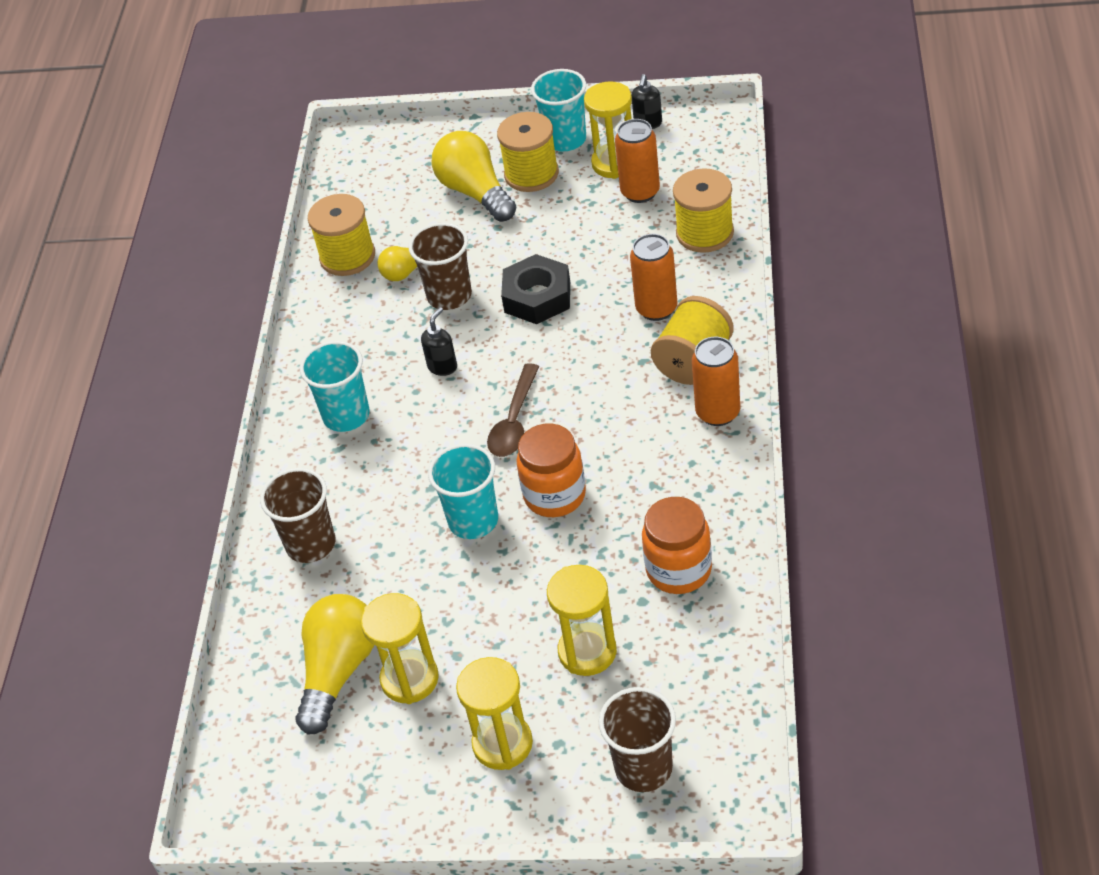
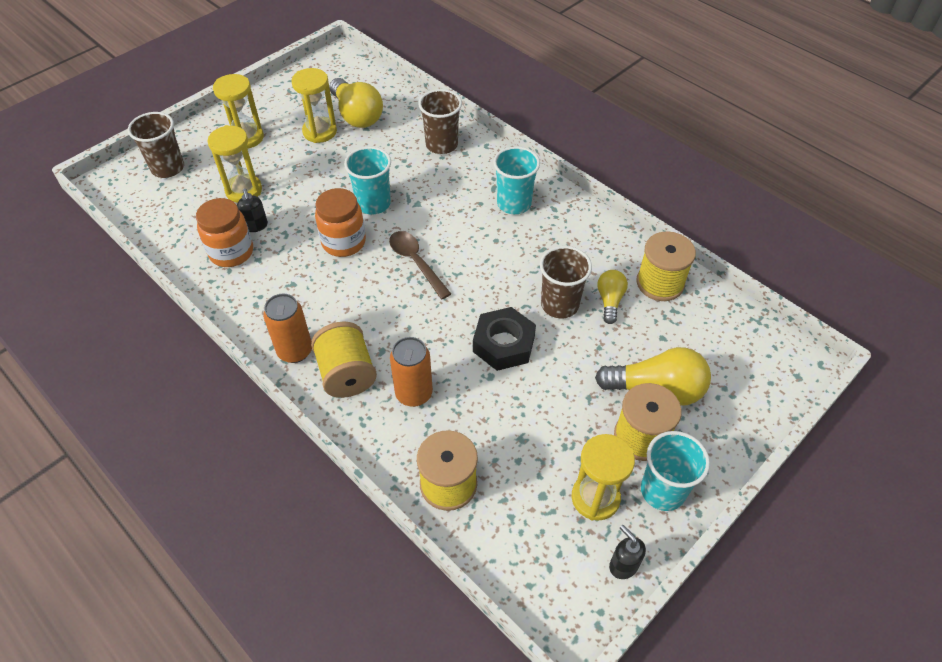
camera: 125 degrees right, 5 degrees up
black soap dispenser [421,307,457,376] -> black soap dispenser moved to [237,188,268,232]
orange can [615,119,660,203] -> none

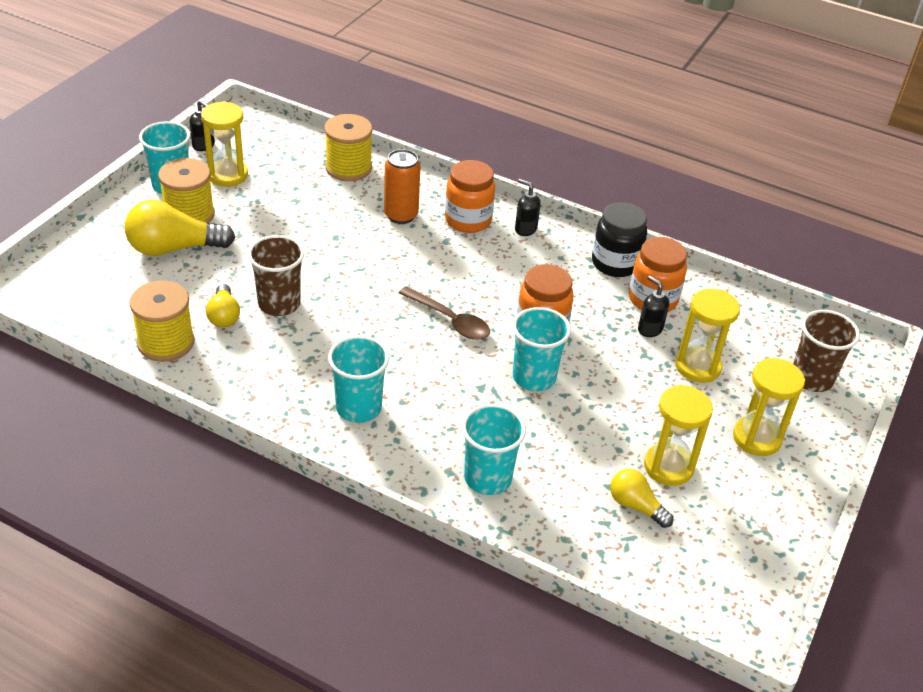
camera: 160 degrees right, 10 degrees down
orange can [263,294,312,363] -> black soap dispenser [515,179,541,236]
yellow spool [311,321,377,398] -> orange jar [445,160,495,233]
yellow light bulb [330,78,383,128] -> yellow light bulb [610,469,673,528], size x0.57
brown cup [418,89,462,154] -> turquoise cup [462,404,526,495]
black nut [473,307,536,371] -> none
none -> black jar [592,202,647,277]

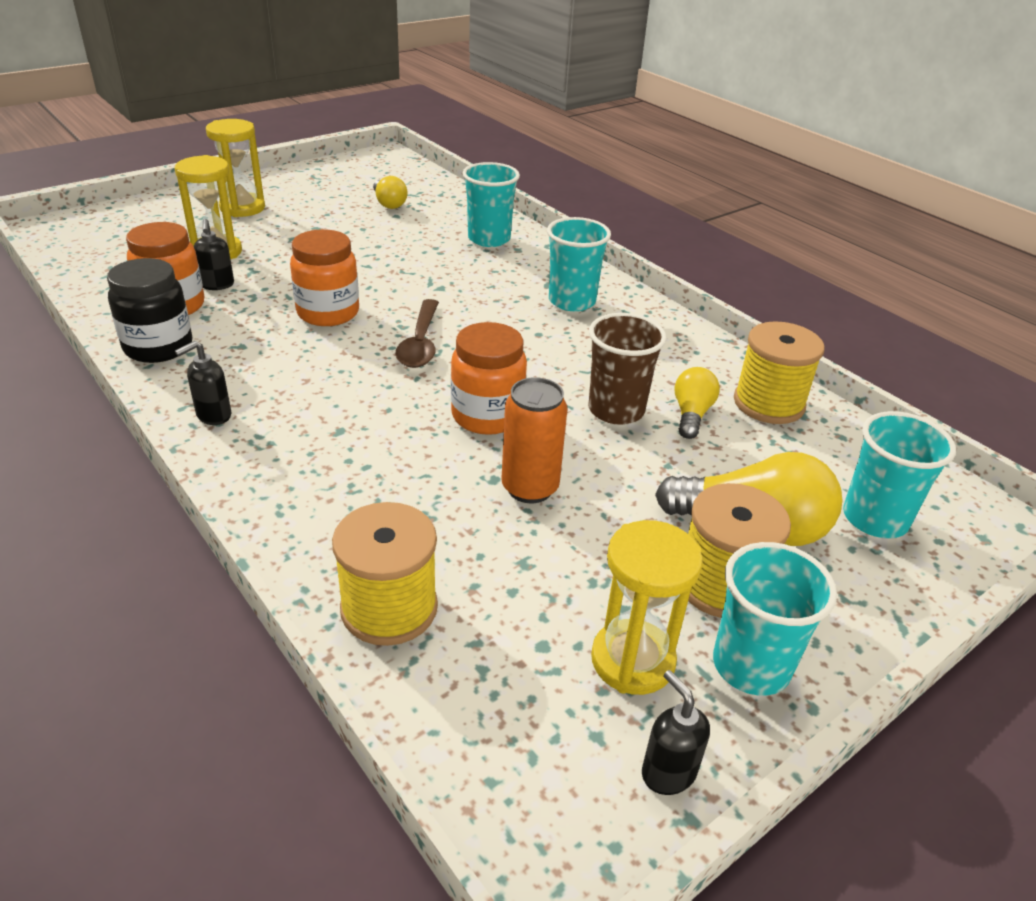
camera: 155 degrees left, 5 degrees down
orange can [384,149,421,224] -> orange can moved to [502,377,567,503]
brown spoon [399,286,490,340] -> brown spoon turned 150 degrees counterclockwise [395,299,439,368]
orange jar [445,160,495,233] -> orange jar moved to [451,322,527,435]
turquoise cup [512,307,571,391] -> turquoise cup moved to [843,411,956,538]
black soap dispenser [515,179,541,236] -> black soap dispenser turned 75 degrees clockwise [175,341,231,425]
yellow hourglass [644,385,713,486] -> none
brown cup [793,310,860,392] -> none

